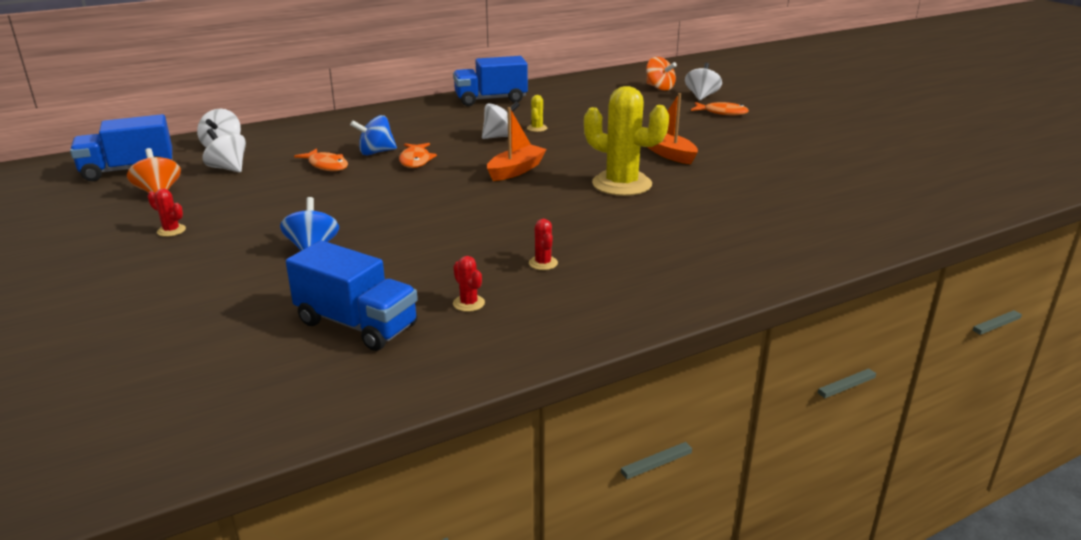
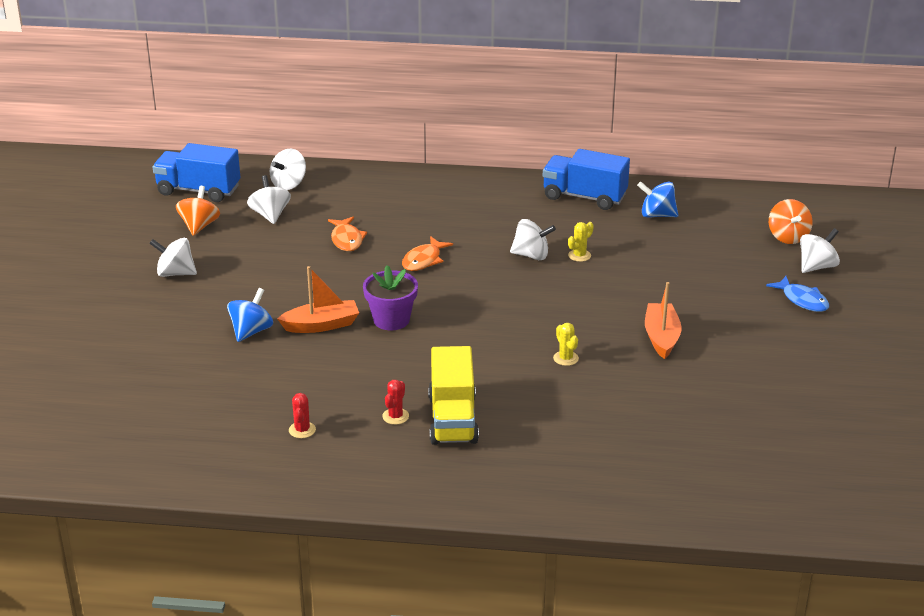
camera: 35 degrees right, 5 degrees up
red cactus [147,189,186,237] -> white spinning top [149,238,197,277]
blue truck [286,240,418,351] -> none
blue spinning top [350,115,397,156] -> blue spinning top moved to [637,181,678,218]
orange boat [487,107,547,181] -> orange boat moved to [277,266,359,333]
yellow cactus [584,86,669,196] -> yellow cactus [553,323,579,366], size x0.41
orange fish [691,102,749,115] -> blue fish [766,276,829,312]
none -> purple flower pot [363,265,418,330]
none -> yellow truck [428,346,479,445]

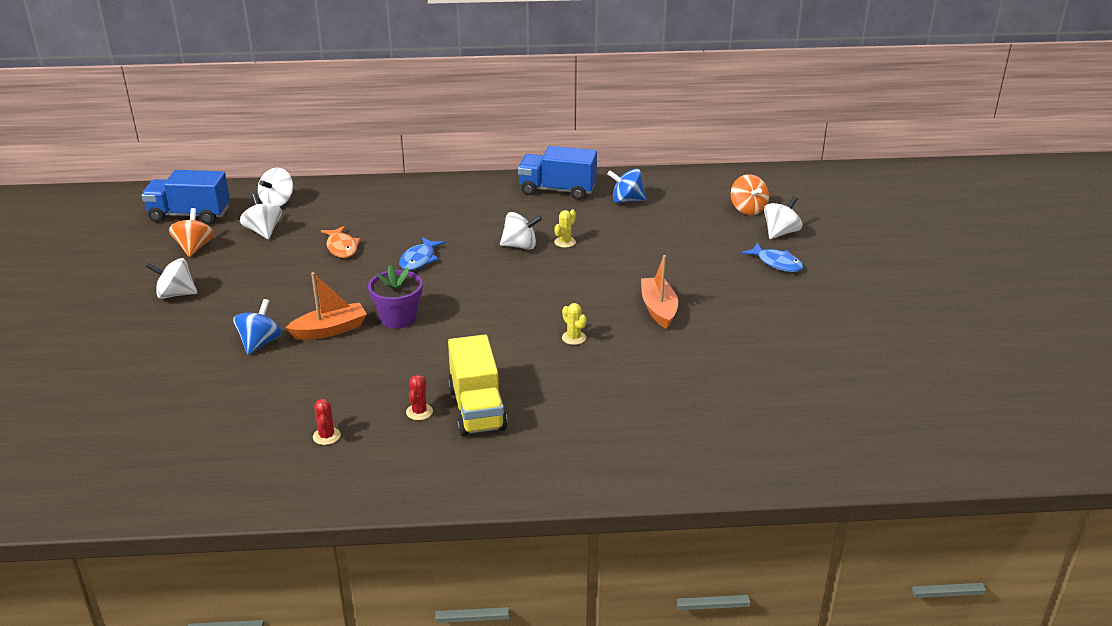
camera: 10 degrees left, 0 degrees up
orange fish [402,236,453,271] -> blue fish [399,237,445,270]

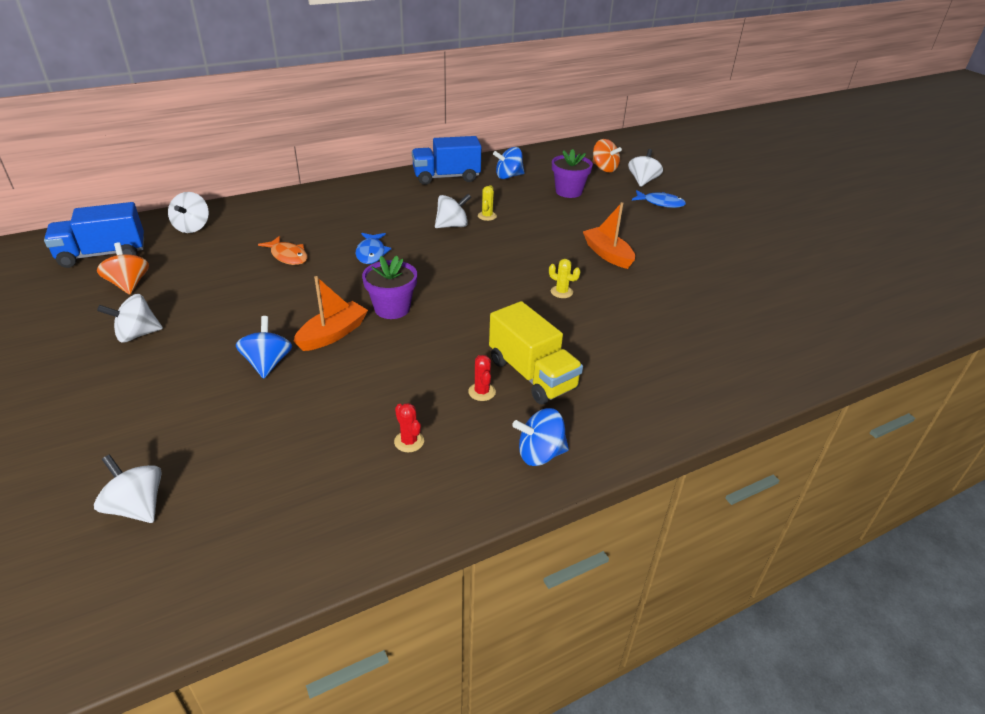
camera: 25 degrees left, 5 degrees up
white spinning top [240,193,282,239] -> white spinning top moved to [94,454,162,523]
none -> blue spinning top [512,408,569,466]
none -> purple flower pot [552,149,593,198]

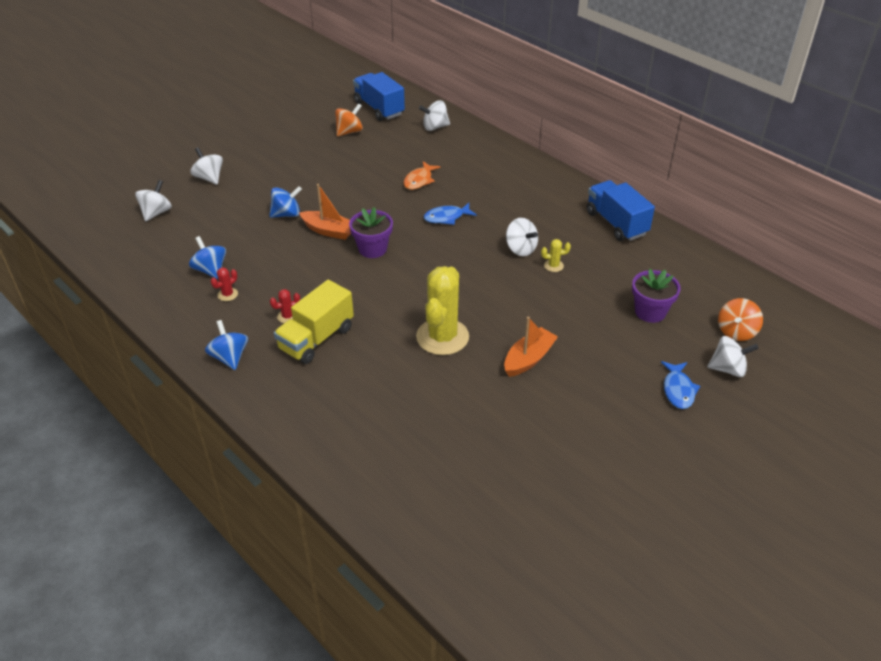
camera: 75 degrees right, 5 degrees up
white spinning top [97,294,163,343] -> white spinning top moved to [191,147,223,185]
blue spinning top [493,147,525,179] -> blue spinning top moved to [189,236,226,279]
yellow cactus [549,259,580,298] -> yellow cactus [416,266,469,355], size x2.47

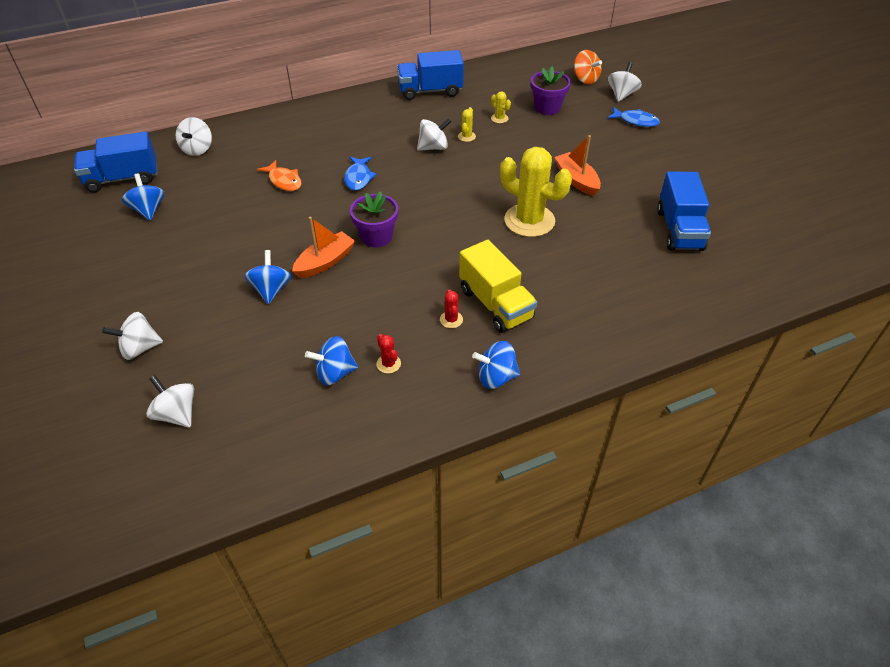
camera: 70 degrees left, 5 degrees up
orange spinning top [335,103,363,137] -> blue spinning top [122,174,164,221]
none -> yellow cactus [491,91,511,123]
none -> blue truck [657,172,711,251]

